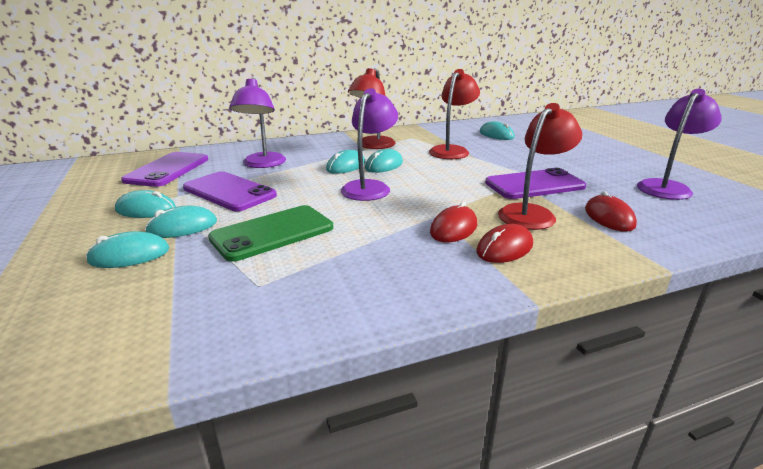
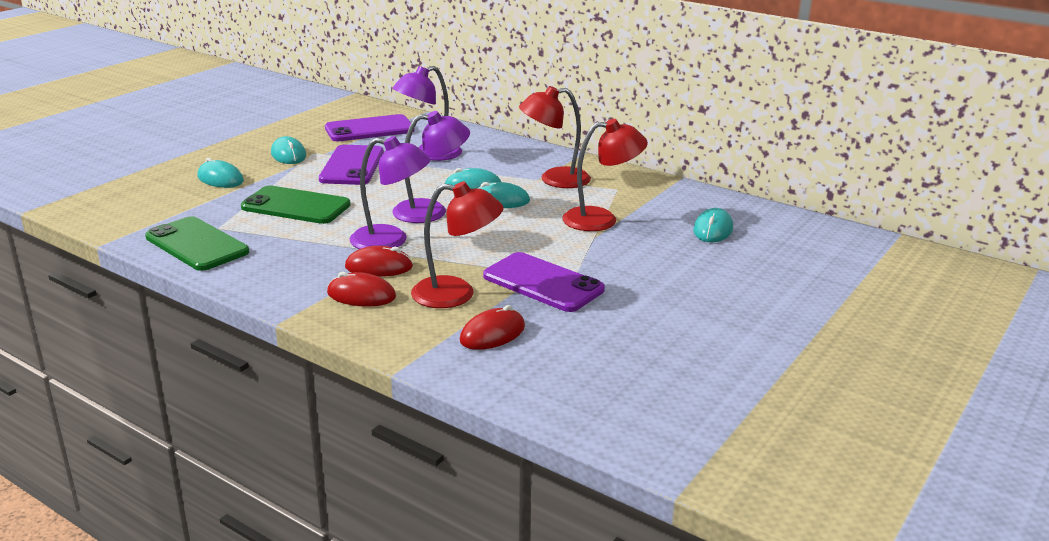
camera: 55 degrees right, 0 degrees up
turquoise mouse [145,206,217,238] -> none
purple lamp [637,89,722,200] -> purple lamp moved to [350,136,430,249]
none -> green phone [145,216,249,271]

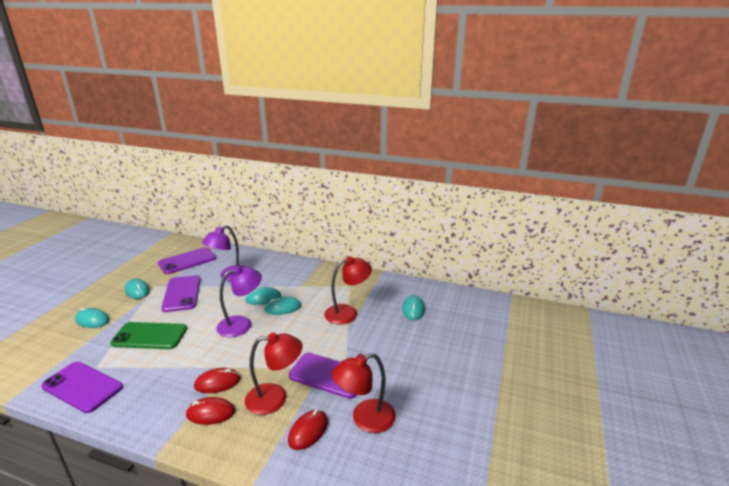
camera: 15 degrees left, 0 degrees up
green phone [145,216,249,271] -> purple phone [41,362,123,413]
purple lamp [350,136,430,249] -> none
red lamp [519,86,591,188] -> red lamp moved to [332,353,396,433]

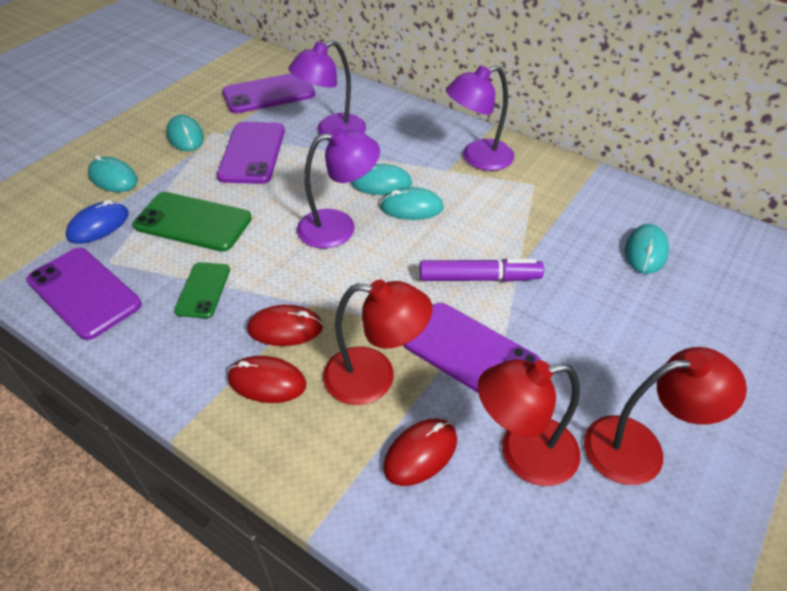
camera: 15 degrees right, 20 degrees up
red lamp [324,256,372,324] -> red lamp moved to [584,347,747,485]
none -> blue mouse [66,200,129,244]
none -> green phone [174,262,230,318]
none -> purple marker [420,259,544,282]
none -> purple lamp [446,65,514,171]

